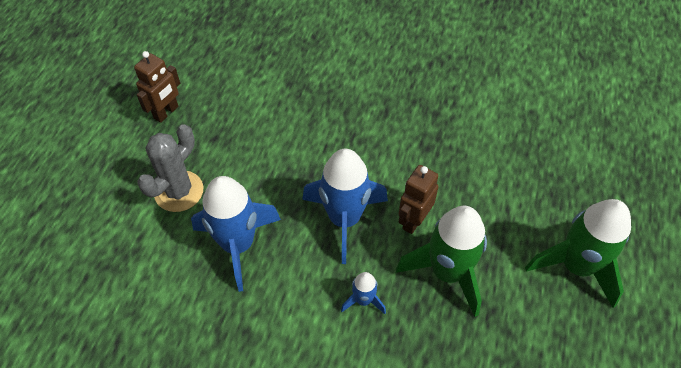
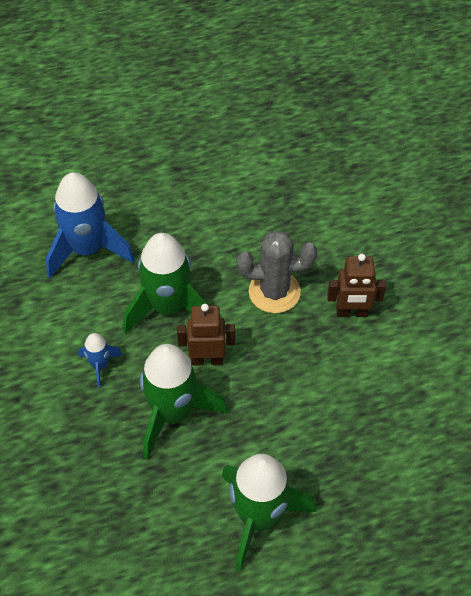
camera: 55 degrees right, 0 degrees up
brown robot [134,51,180,123] -> brown robot moved to [327,254,386,317]
grey cactus [137,124,203,212] -> grey cactus moved to [237,230,317,313]
blue rocket [302,149,388,264] -> green rocket [123,233,207,334]

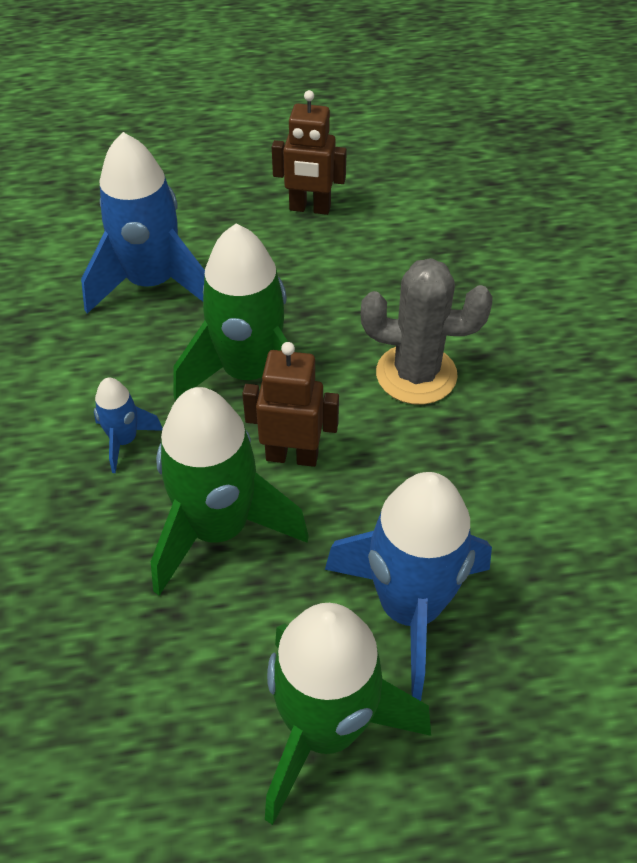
camera: 10 degrees right, 5 degrees down
brown robot [327,254,386,317] -> brown robot moved to [272,90,347,215]
none -> blue rocket [325,472,492,701]

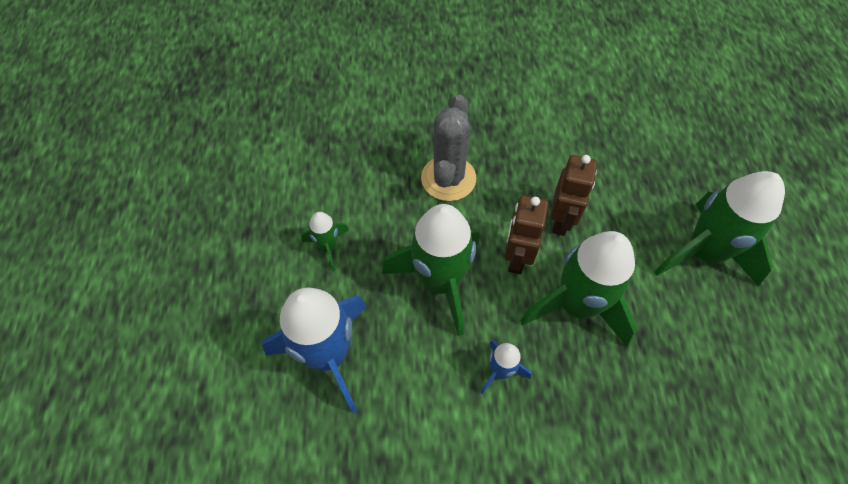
camera: 85 degrees left, 10 degrees up
brown robot [272,90,347,215] -> brown robot moved to [550,155,597,236]
blue rocket [325,472,492,701] -> none
none -> green rocket [301,212,349,271]

